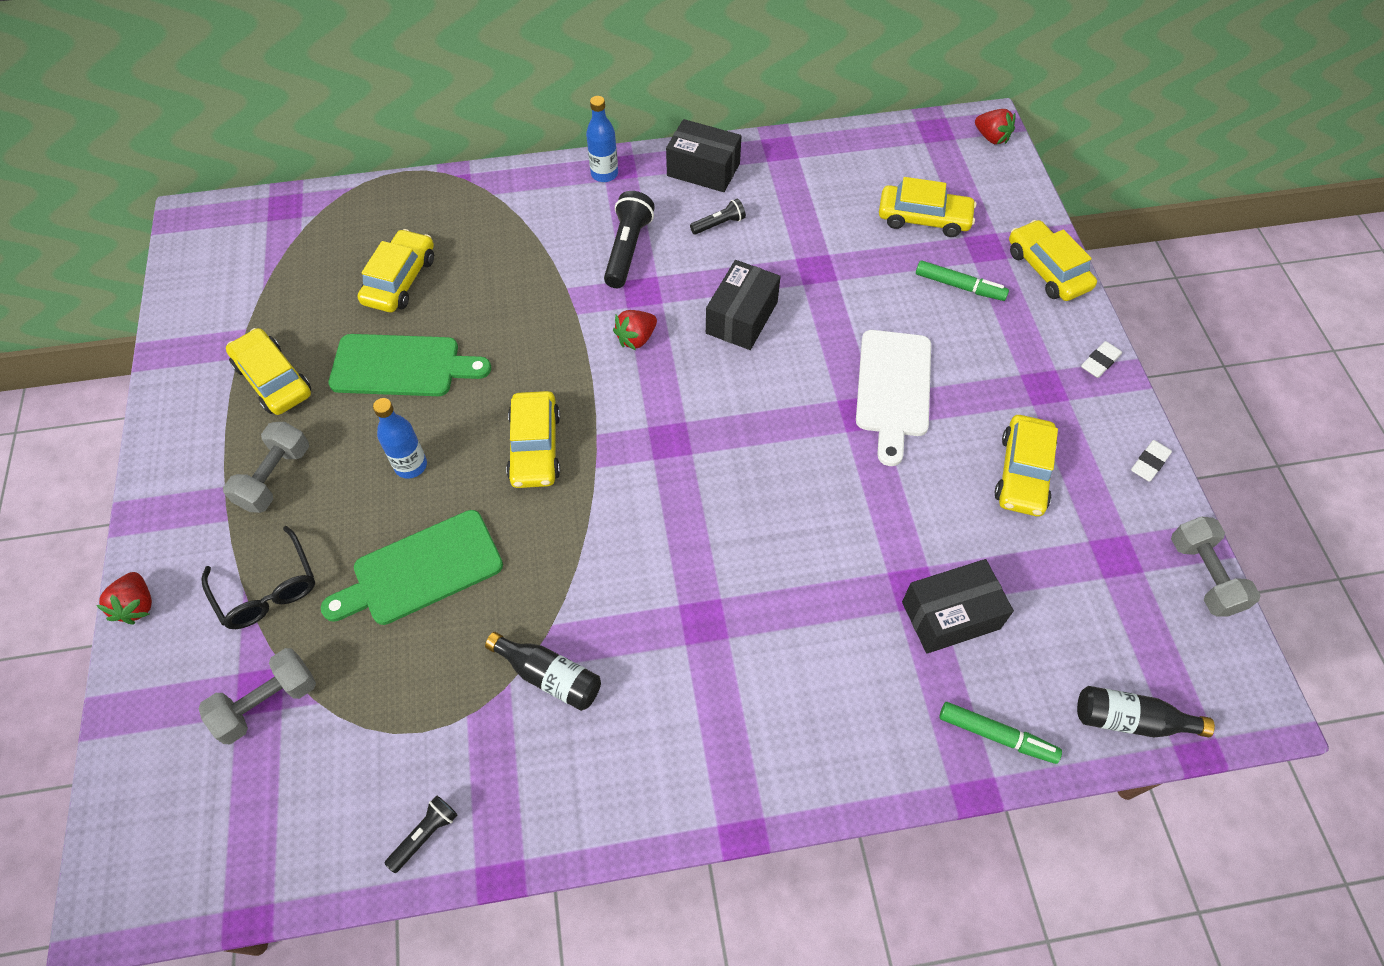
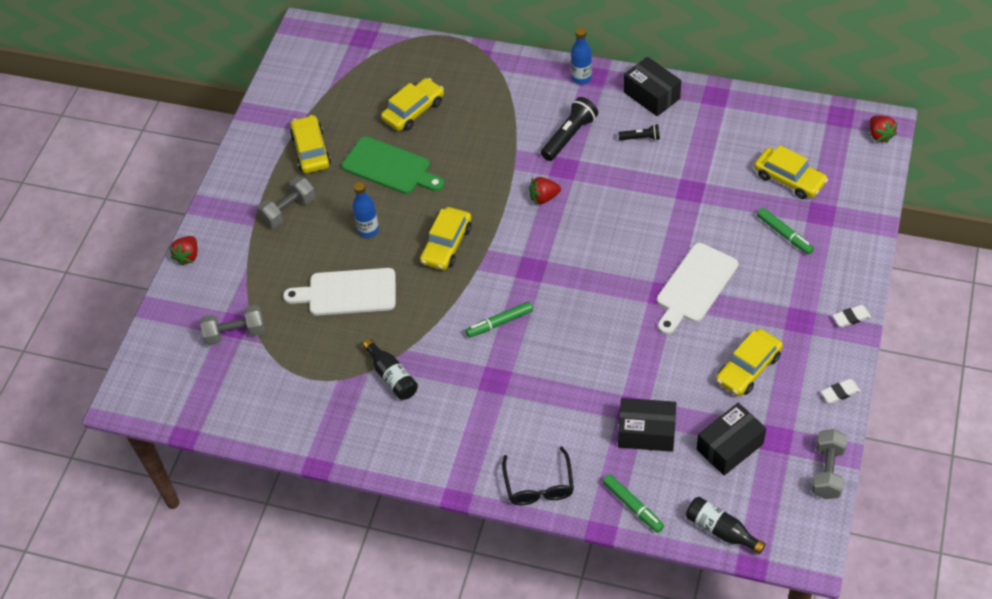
camera: 30 degrees right, 5 degrees down
black glasses [202,526,315,629] -> black glasses moved to [502,446,574,505]
green cutting board [321,510,503,625] -> white cutting board [283,268,396,315]
black flashlight [385,795,457,873] -> none
black box [706,260,781,350] -> black box moved to [697,403,766,476]
yellow car [1009,220,1097,301] -> none
none -> green marker [466,301,533,338]

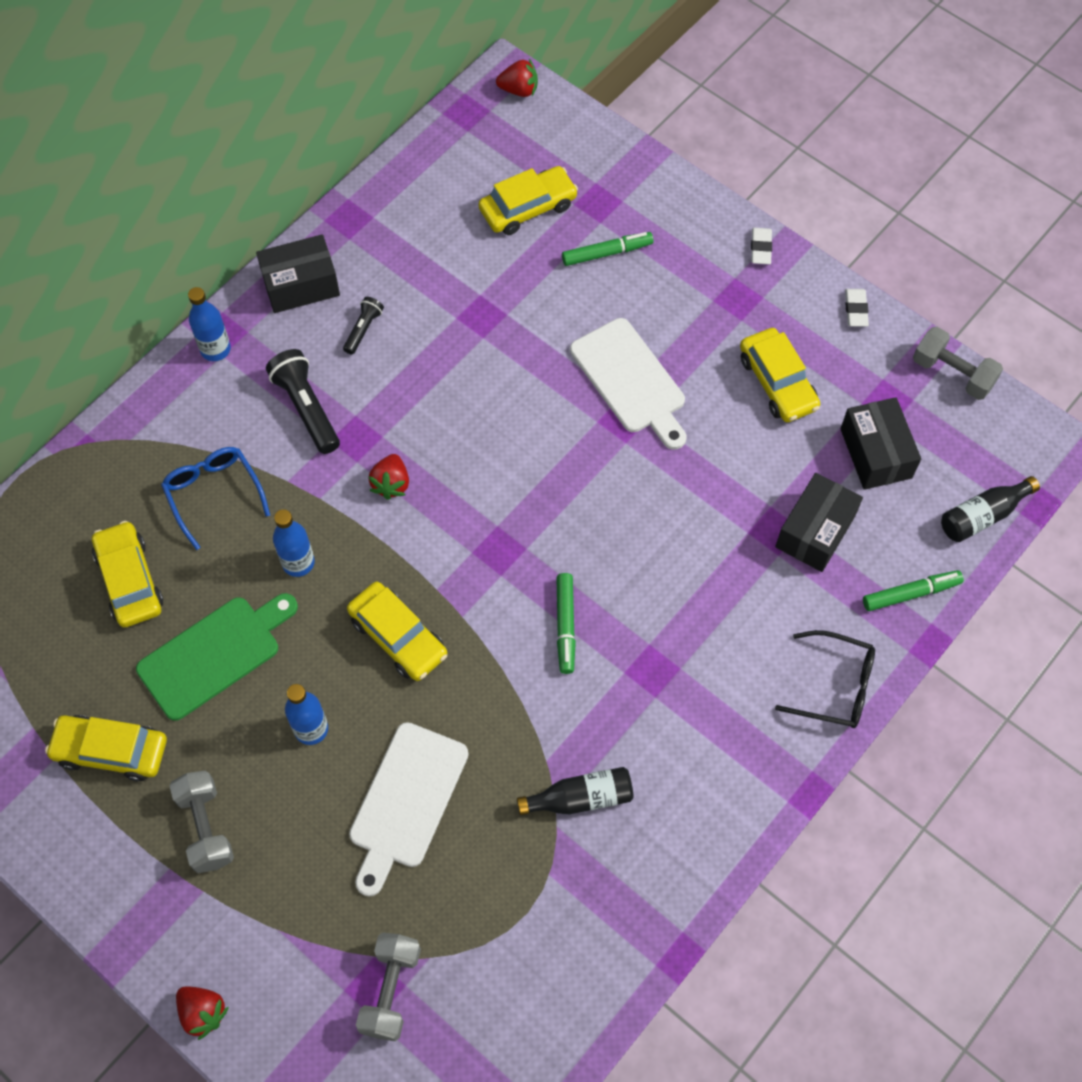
camera: 70 degrees left, 10 degrees up
none -> blue glasses [161,447,270,550]
none -> blue bottle [273,509,315,577]

